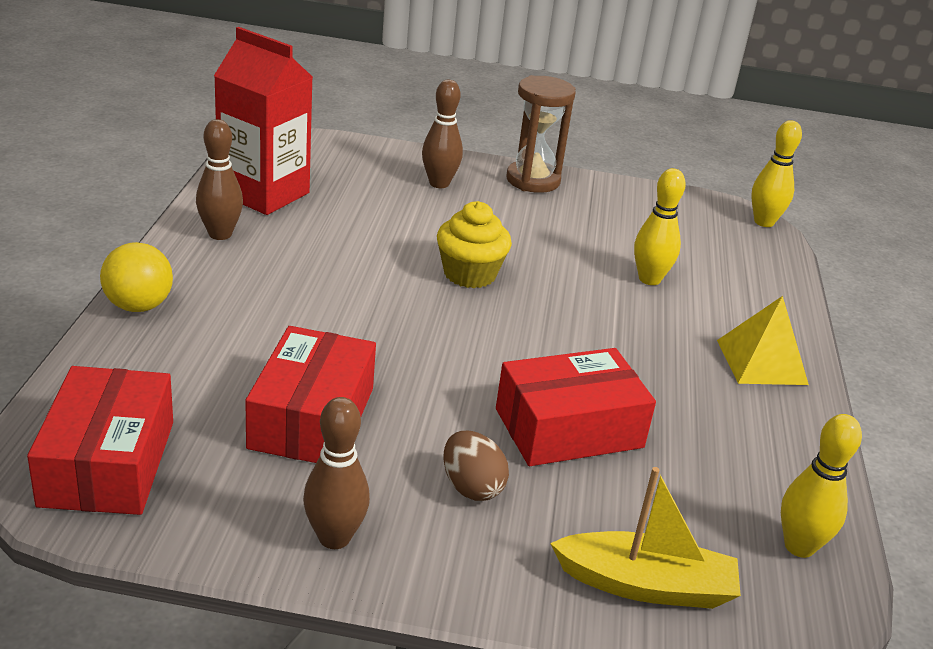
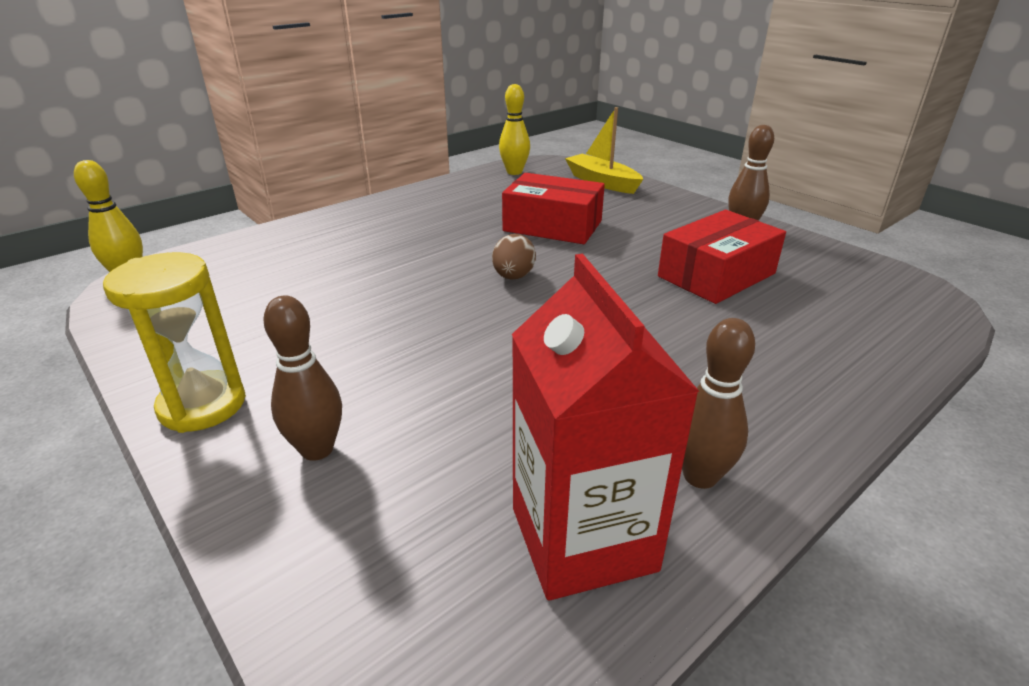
camera: 135 degrees left, 0 degrees up
red box [27,366,173,515] -> none
yellow ball [100,242,173,312] -> none
yellow cupcake [437,201,512,288] -> none
brown egg [443,431,509,501] -> brown egg moved to [492,234,536,279]
brown hourglass [507,75,576,193] -> yellow hourglass [103,252,246,433]
yellow bowling pin [634,168,686,285] -> none
yellow pyramid [717,296,809,385] -> none

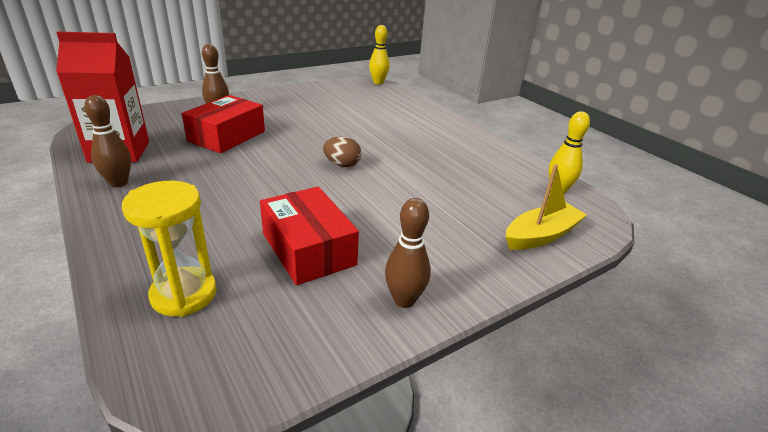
camera: 95 degrees right, 0 degrees up
yellow hourglass [103,252,246,433] -> yellow hourglass moved to [122,181,217,317]
red box [502,173,605,244] -> red box moved to [182,95,265,153]

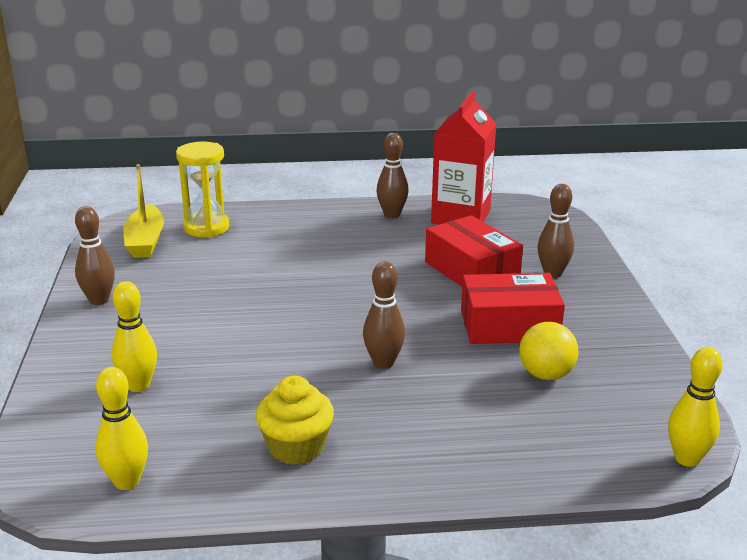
camera: 120 degrees right, 5 degrees down
red box [260,187,359,285] -> red box moved to [461,273,565,344]
brown egg [323,137,361,167] -> none
yellow boat [506,164,587,250] -> yellow boat moved to [123,164,164,258]
none -> yellow bowling pin [112,281,157,392]
none -> yellow cupcake [256,376,334,465]
none -> brown bowling pin [363,261,405,369]
none -> yellow ball [519,322,578,380]

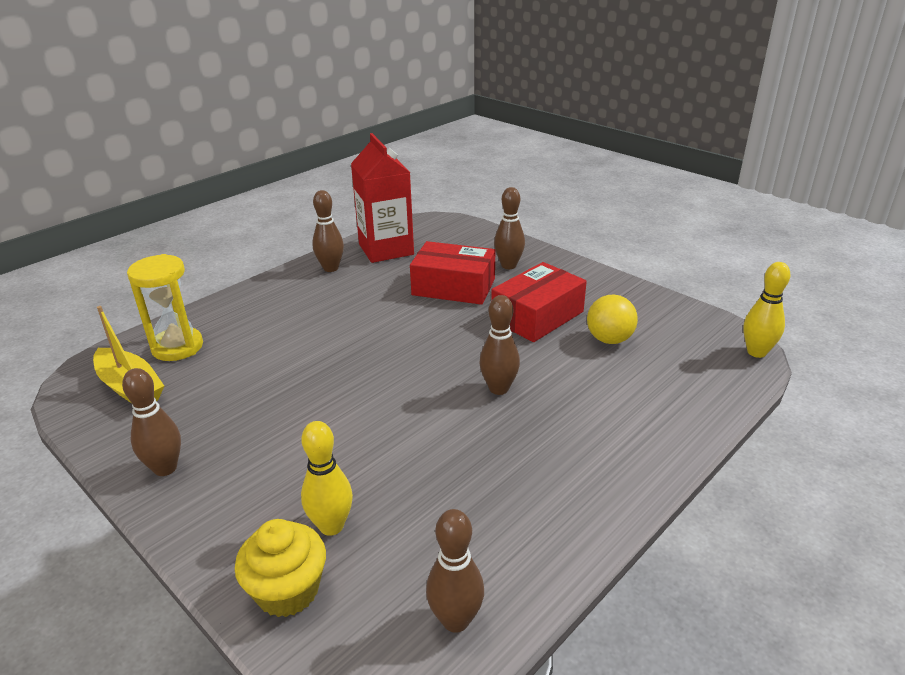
camera: 40 degrees left, 5 degrees up
yellow bowling pin [95,367,148,490] -> brown bowling pin [426,509,484,633]
yellow cupcake [256,376,334,465] -> yellow cupcake moved to [235,519,326,617]

